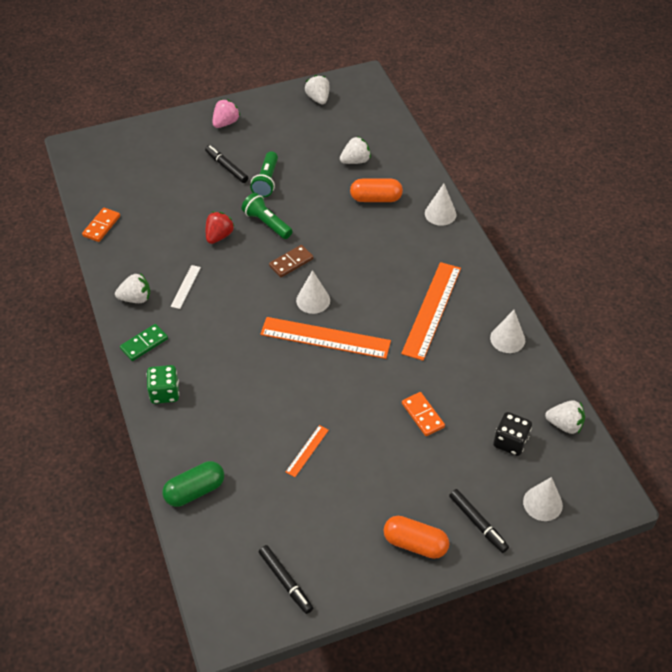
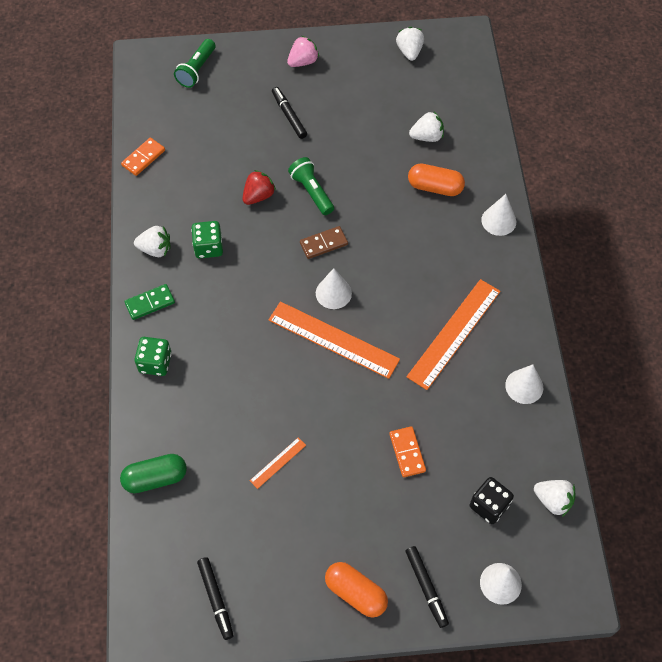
camera: 15 degrees right, 10 degrees up
white ruler [171,265,201,309] -> green dice [191,221,223,259]
green flashlight [250,151,278,197] -> green flashlight moved to [174,39,215,88]

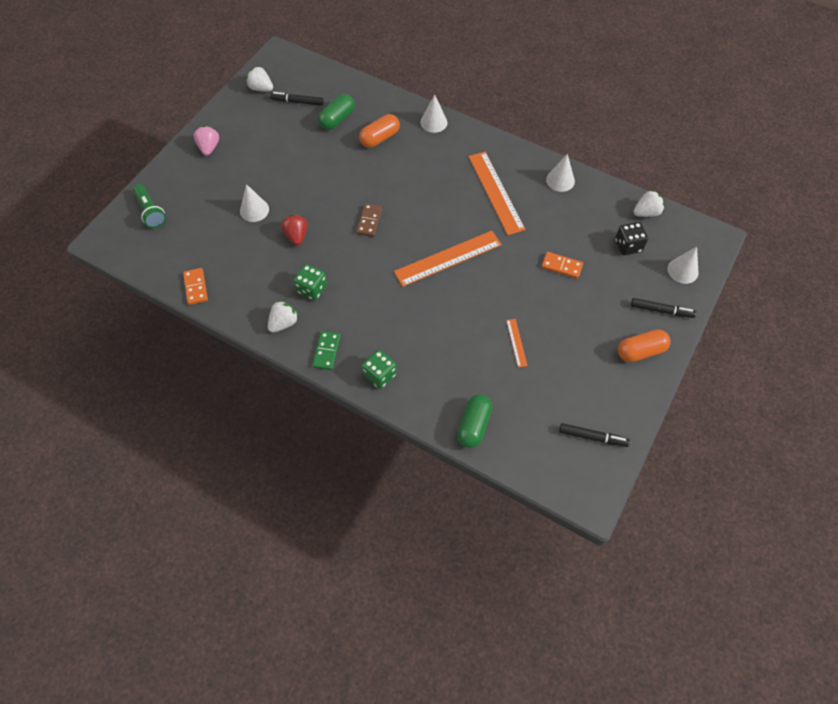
camera: 55 degrees left, 0 degrees up
black marker [272,87,307,139] -> black marker moved to [270,92,324,106]
green flashlight [288,157,334,215] -> none
white cone [316,268,352,309] -> white cone moved to [240,184,269,222]
white strawberry [409,112,444,142] -> green capsule [318,94,354,130]

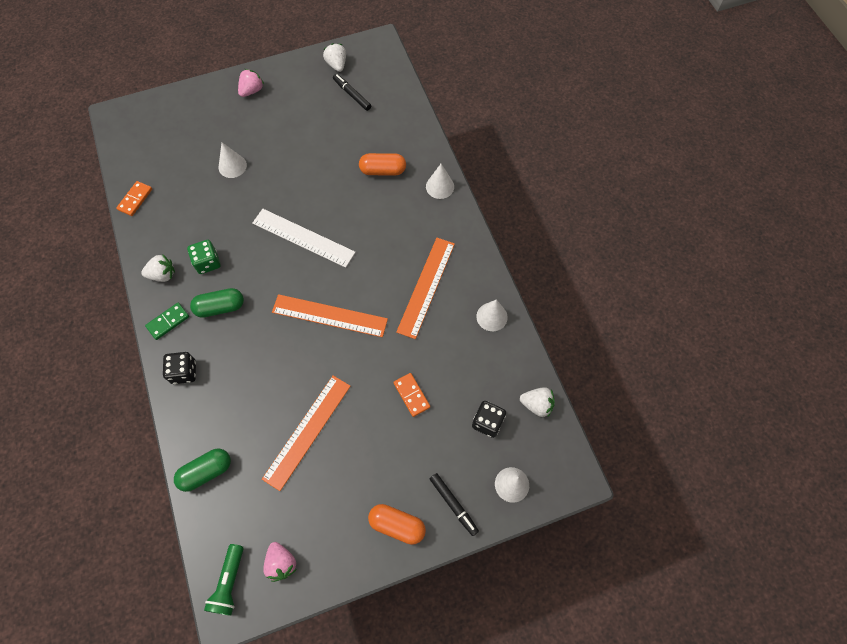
camera: 40 degrees right, 5 degrees up
green flashlight [133,184,166,228] -> green flashlight moved to [204,544,244,616]
red strawberry [281,214,308,246] -> none
green capsule [318,94,354,130] -> green capsule moved to [190,288,244,318]
brown domino [356,203,382,237] -> white ruler [252,209,356,268]
green dice [362,350,397,389] -> black dice [163,352,196,384]
orange ruler [506,319,528,367] -> orange ruler [262,376,351,491], size x2.18
black marker [559,423,630,447] -> pink strawberry [263,542,297,582]

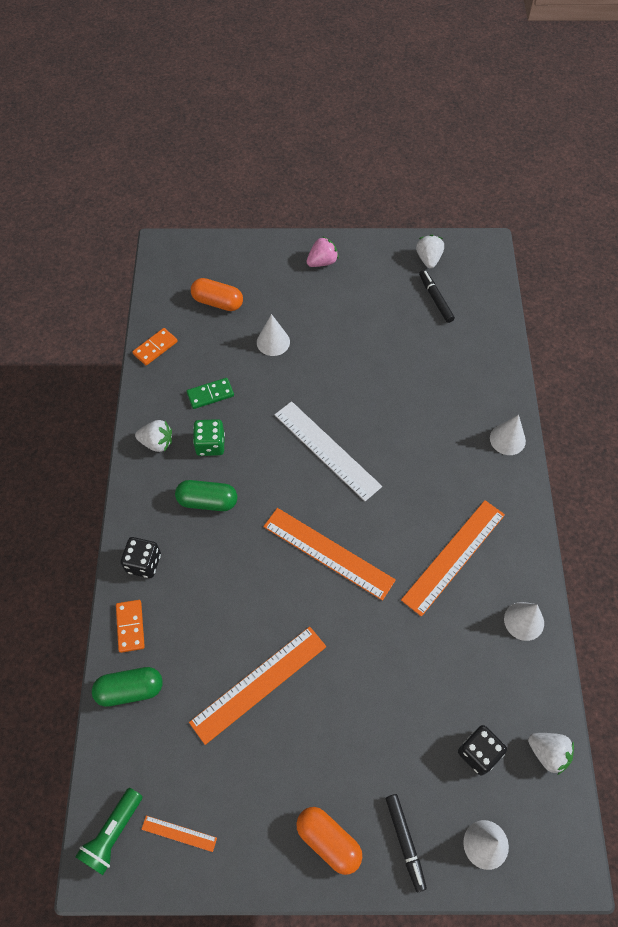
camera: 20 degrees right, 5 degrees down
green domino [145,303,189,340] -> green domino moved to [187,378,234,409]
pink strawberry [263,542,297,582] -> orange ruler [141,816,217,852]
orange capsule [359,153,406,175] -> orange capsule moved to [191,278,243,311]
orange domino [393,373,430,417] -> orange domino moved to [116,600,145,653]

